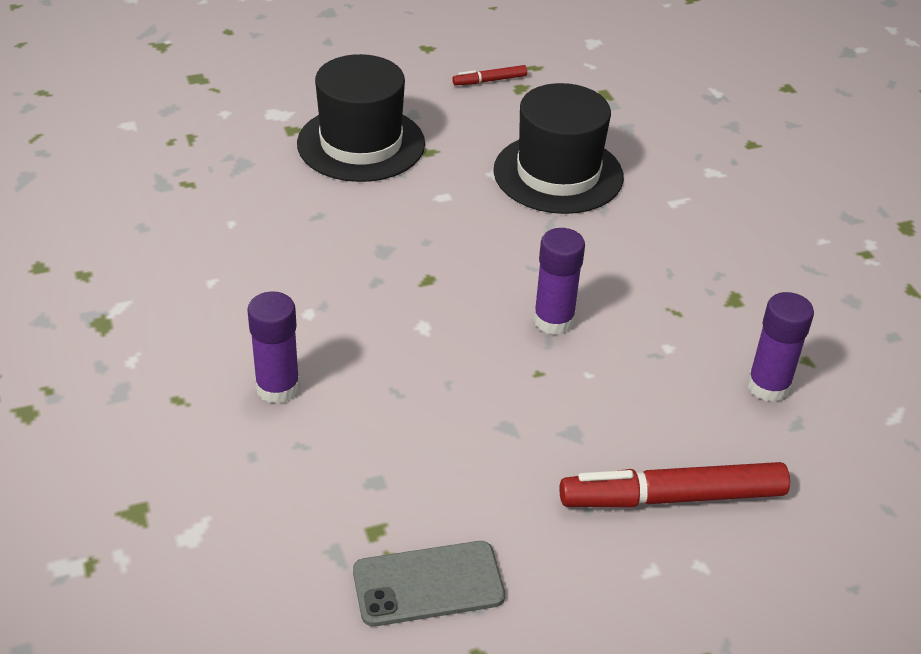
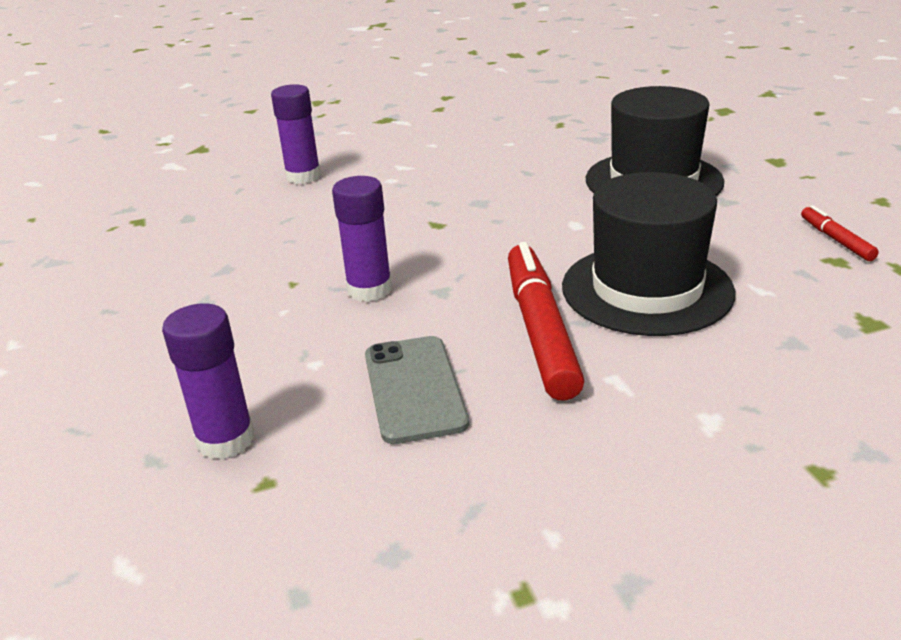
camera: 95 degrees right, 10 degrees down
grey phone [353,541,505,626] -> grey phone moved to [365,336,469,444]
red marker [559,462,790,508] -> red marker moved to [508,242,585,401]

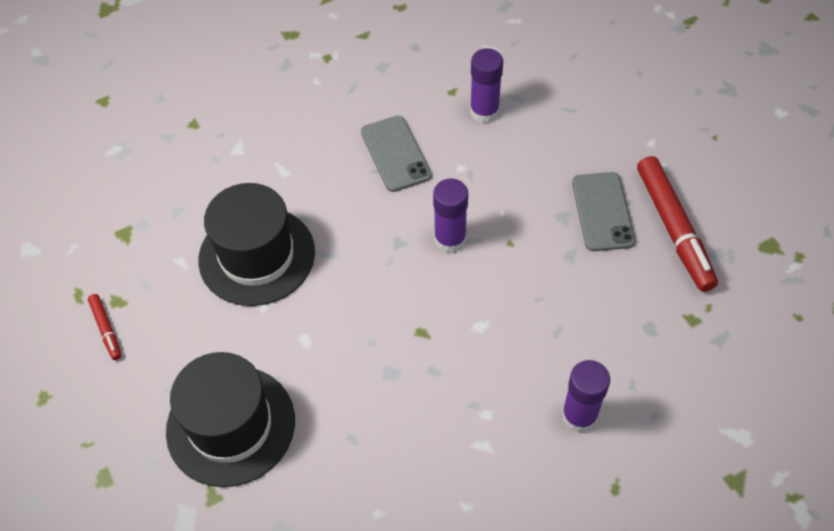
camera: 170 degrees right, 25 degrees up
red marker [508,242,585,401] -> red marker moved to [637,156,718,292]
none -> grey phone [572,172,635,251]

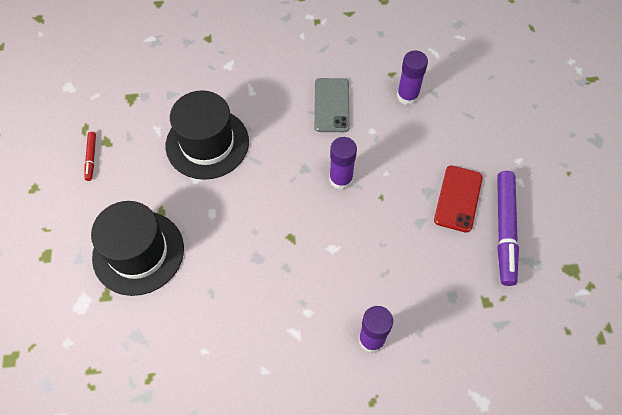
camera: 20 degrees right, 5 degrees up
grey phone [572,172,635,251] -> red phone [434,165,483,233]
red marker [637,156,718,292] -> purple marker [497,171,519,286]

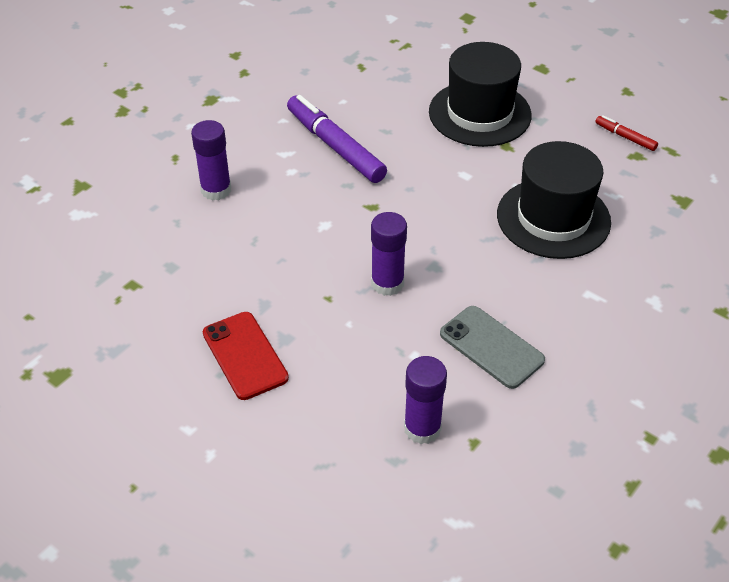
camera: 135 degrees right, 15 degrees down
purple marker [497,171,519,286] -> purple marker moved to [287,95,387,183]

